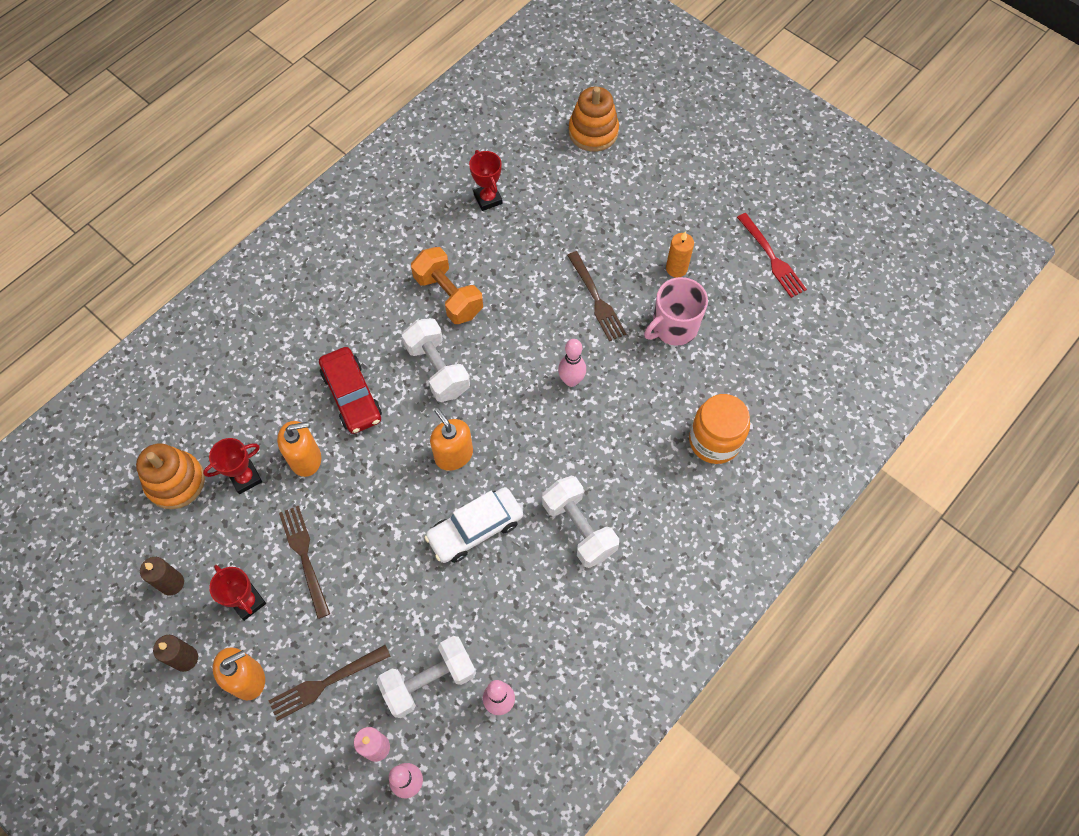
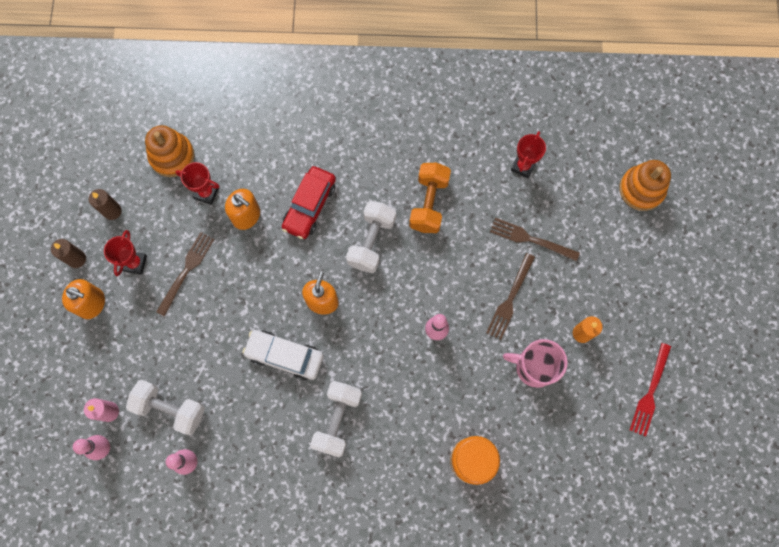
camera: 50 degrees right, 10 degrees up
brown fork [269,645,391,721] -> brown fork moved to [490,218,580,261]

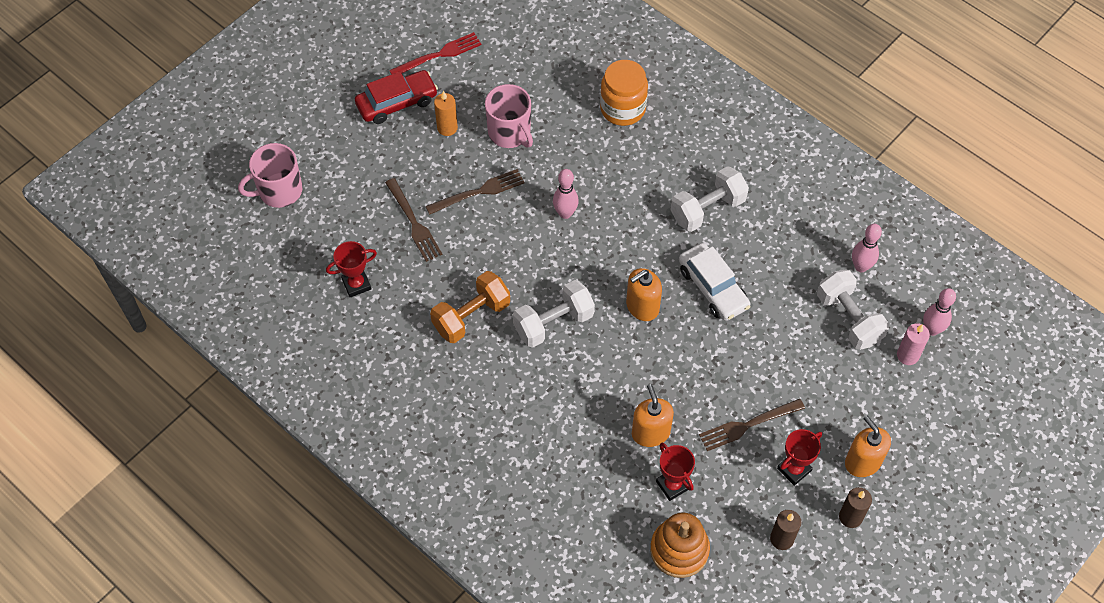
camera: 140 degrees left, 15 degrees down
red car [282,166,336,239] -> red car moved to [355,70,438,124]
orange stacking toy [619,160,671,211] -> pink mug [238,143,302,208]

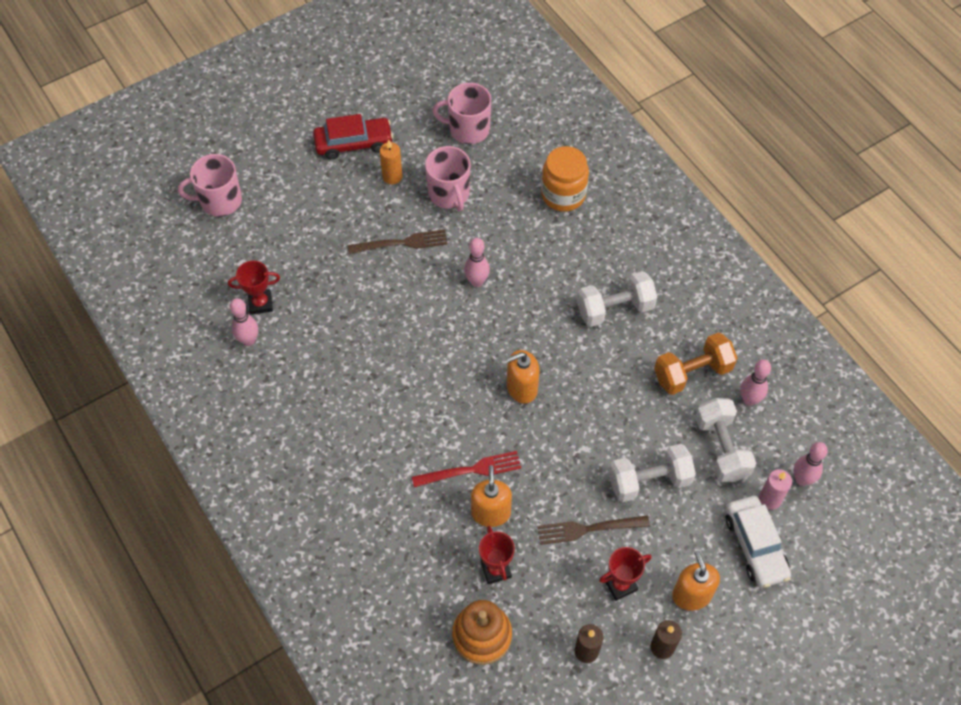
camera: 15 degrees right, 0 degrees up
brown fork [385,178,442,262] -> none
red fork [389,32,482,74] -> red fork moved to [412,451,521,487]
orange dumbbell [430,271,510,343] -> orange dumbbell moved to [654,332,737,395]
white dumbbell [513,280,595,348] -> white dumbbell moved to [609,444,696,502]
white car [679,243,750,321] -> white car moved to [726,496,791,588]
none -> pink bowling pin [230,298,258,346]
none -> pink mug [432,83,491,144]

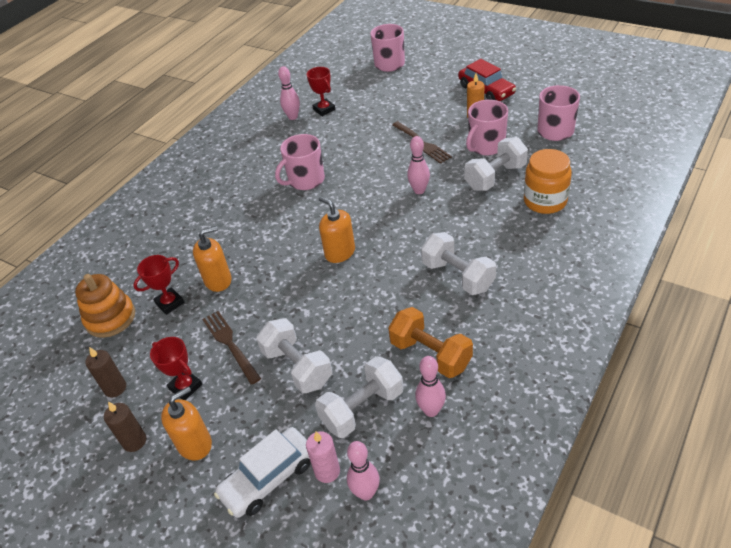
camera: 70 degrees right, 15 degrees down
red fork [412,451,521,487] -> none
none -> pink mug [275,134,325,190]
none -> white dumbbell [464,137,528,191]

